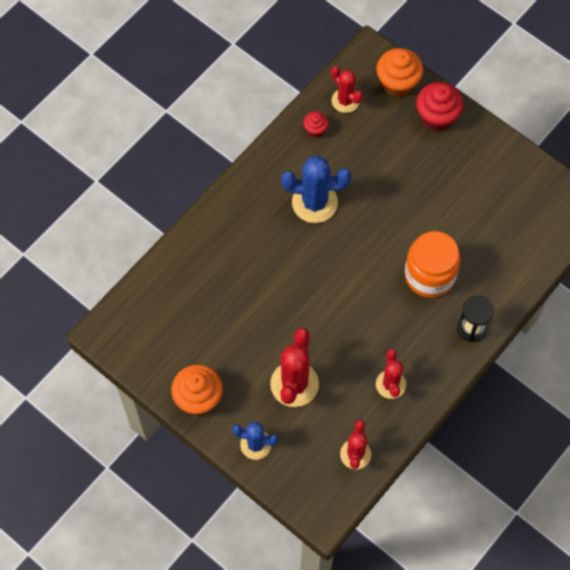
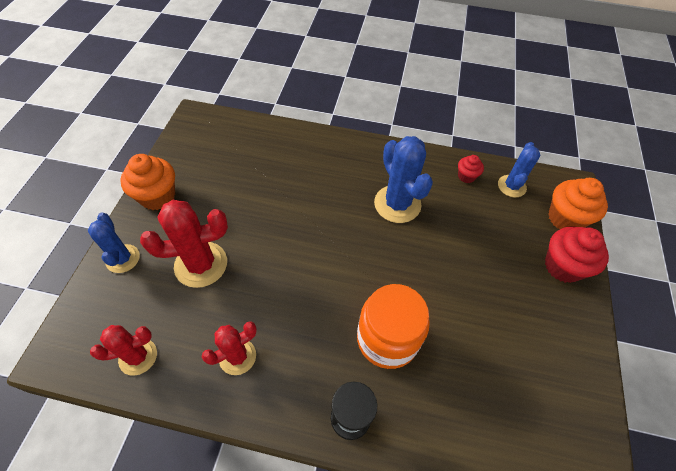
camera: 60 degrees right, 10 degrees down
red cactus [331,66,363,113] -> blue cactus [498,142,540,197]

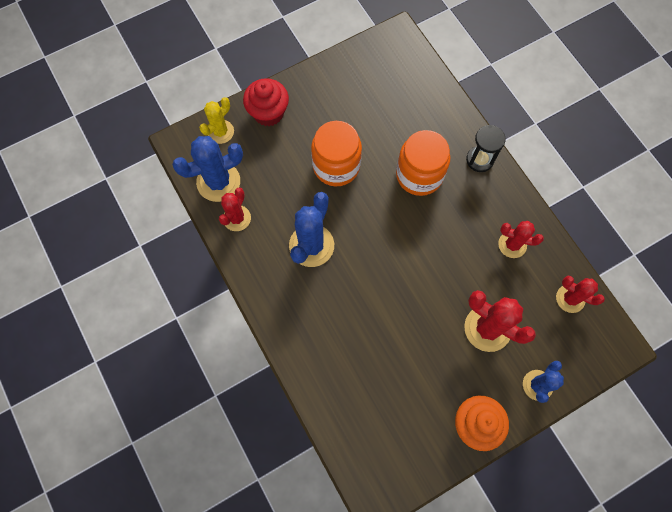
camera: 130 degrees left, 15 degrees up
red cupcake [458,155,484,183] -> red cactus [219,187,251,231]
blue cactus [498,142,540,197] -> blue cactus [172,136,243,202], size x1.59
orange cupcake [548,178,608,229] -> yellow cactus [199,97,234,144]
none -> orange jar [311,121,362,187]

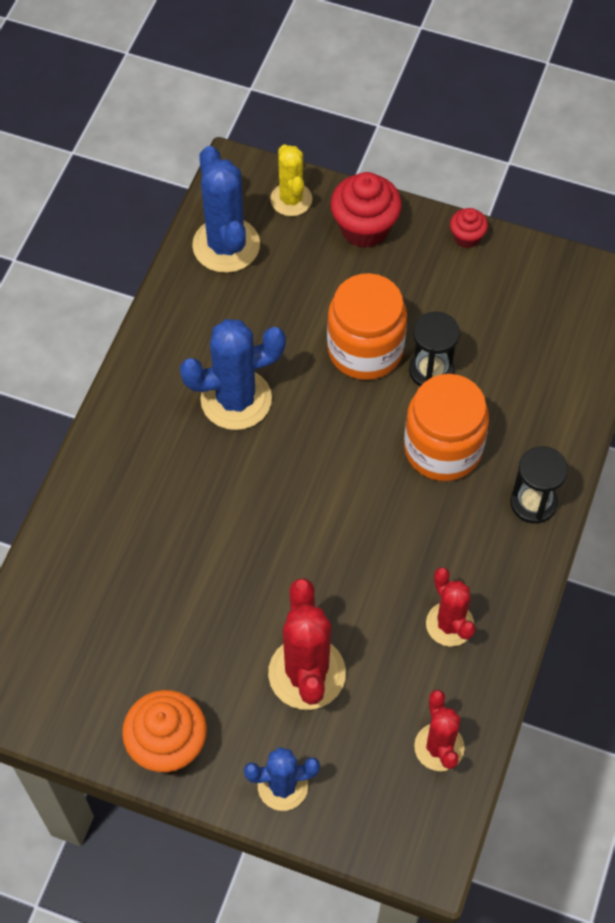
camera: 50 degrees right, 10 degrees down
blue cactus [172,136,243,202] -> blue cactus turned 45 degrees clockwise [192,146,260,273]
yellow cactus [199,97,234,144] -> yellow cactus turned 75 degrees clockwise [270,144,312,216]
red cactus [219,187,251,231] -> none
none -> black hourglass [409,312,460,386]
none -> red cupcake [450,208,488,248]

